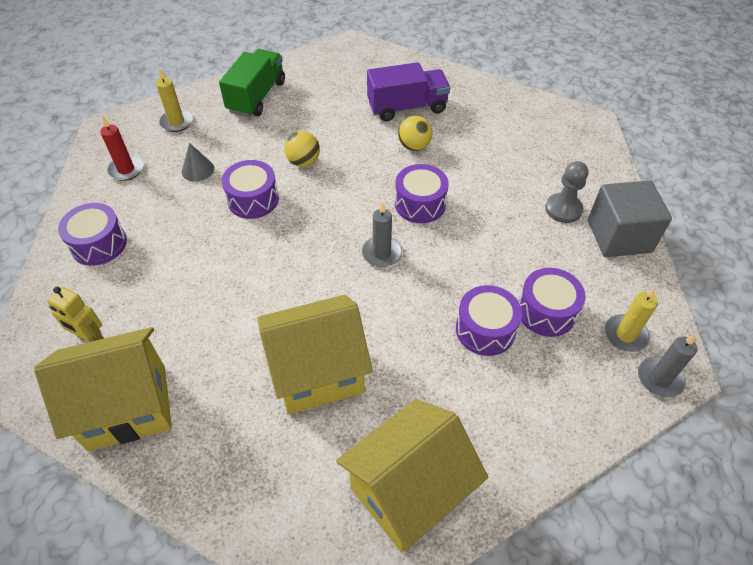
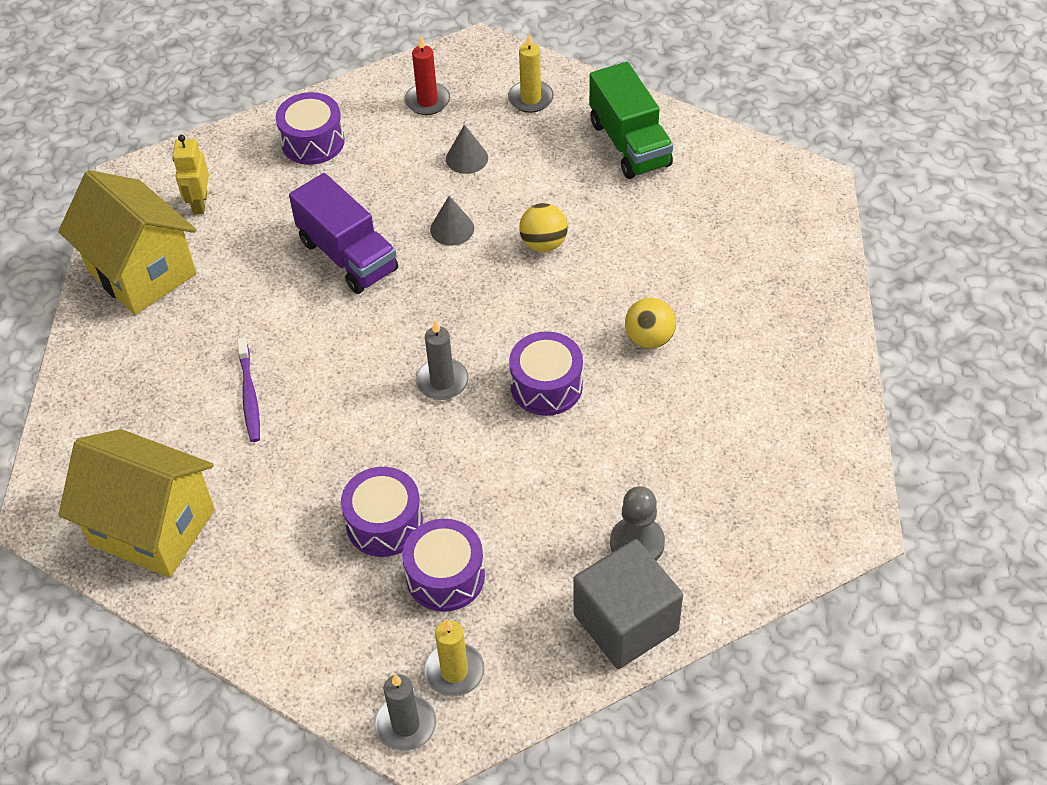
camera: 65 degrees right, 0 degrees up
green truck [219,49,285,117] -> green truck turned 75 degrees clockwise [589,62,673,179]
purple drum [222,160,279,219] -> grey cone [430,196,474,246]
yellow house [257,295,373,414] -> purple toothbrush [237,338,260,442]
purple truck [367,62,450,121] -> purple truck moved to [289,173,398,294]

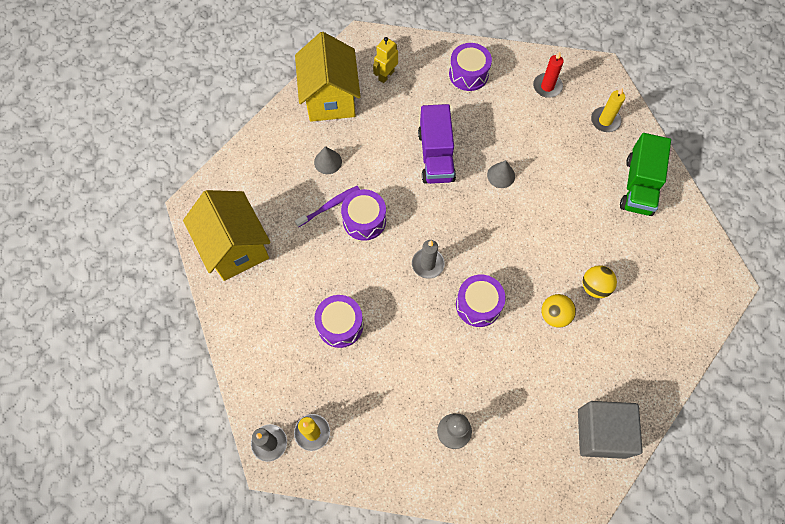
camera: 35 degrees right, 15 degrees up
purple toothbrush [237,338,260,442] -> purple toothbrush turned 150 degrees counterclockwise [295,186,360,227]
purple drum [402,519,485,612] -> purple drum moved to [341,189,386,241]
grey cone [446,125,488,174] -> grey cone moved to [314,146,342,174]
yellow ball [519,203,568,252] -> yellow ball moved to [583,265,617,298]
grey cube [573,539,683,669] -> grey cube moved to [578,401,643,459]

